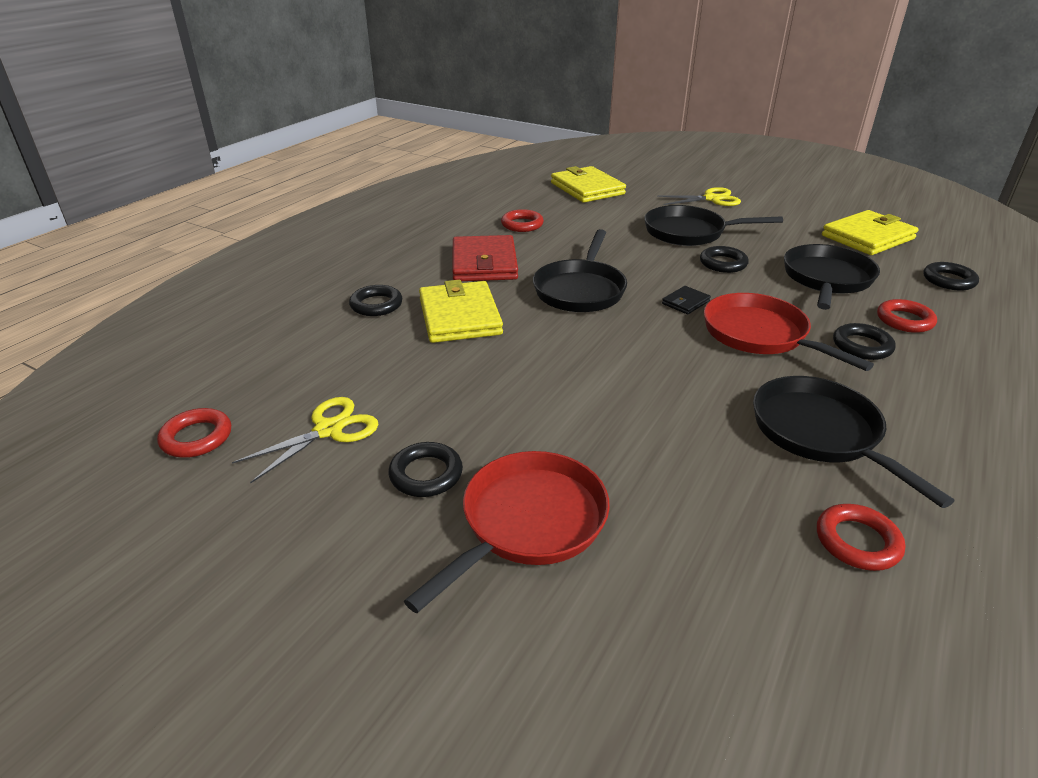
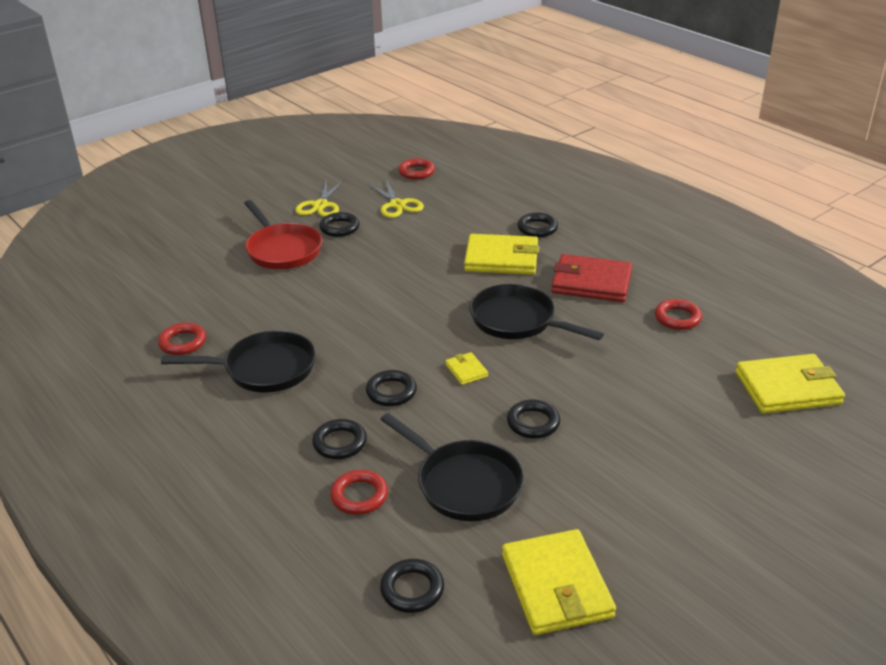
camera: 110 degrees right, 0 degrees up
black pan [644,205,783,246] -> none
yellow scissors [657,187,741,206] -> yellow scissors moved to [295,180,344,217]
black wallet [662,286,711,314] -> yellow wallet [445,352,488,385]
red pan [704,293,874,371] -> black ring [366,370,417,406]

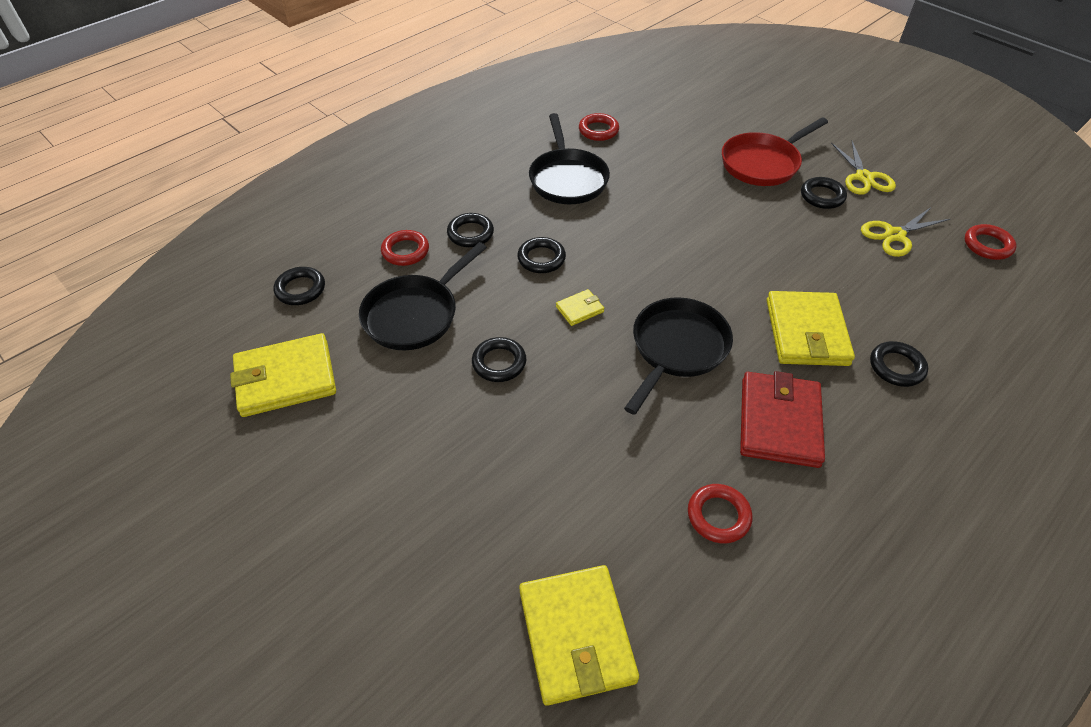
camera: 85 degrees right, 15 degrees up
yellow scissors [295,180,344,217] -> yellow scissors turned 105 degrees counterclockwise [831,141,896,195]

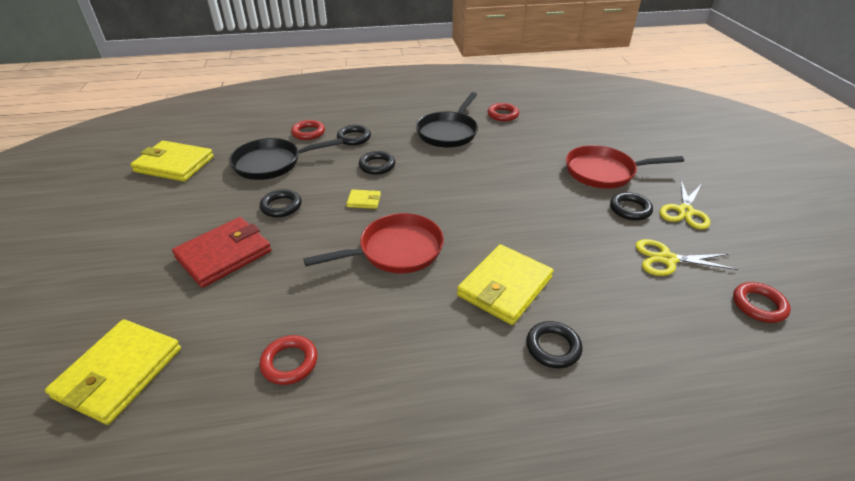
camera: 35 degrees right, 10 degrees down
black ring [273,267,325,305] -> none
black pan [624,297,733,415] -> red pan [303,213,444,273]
red wallet [740,371,825,468] -> red wallet moved to [172,217,272,288]

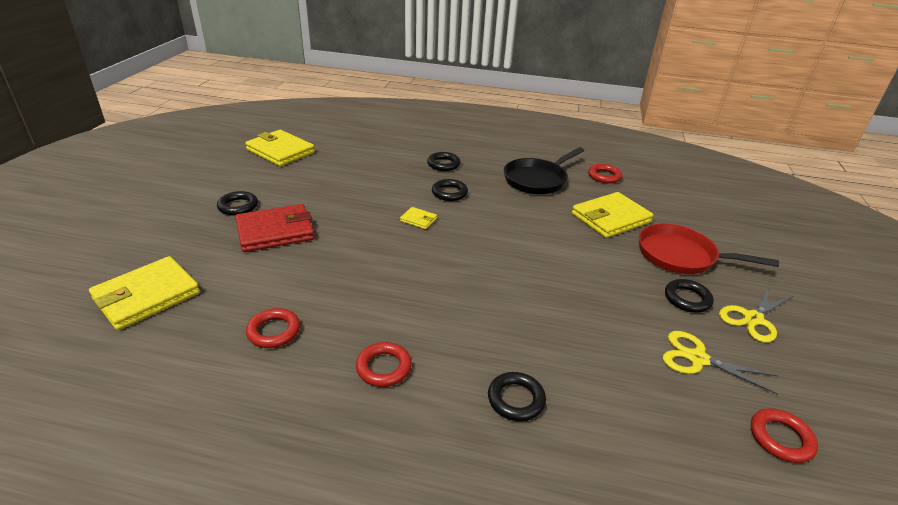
camera: 20 degrees right, 5 degrees down
black pan [229,138,343,180] -> none
black ring [260,189,302,217] -> black ring moved to [217,191,258,216]
red ring [291,120,325,140] -> red ring moved to [356,342,412,387]
red pan [303,213,444,273] -> none
yellow wallet [457,244,553,325] -> yellow wallet moved to [572,192,654,238]

